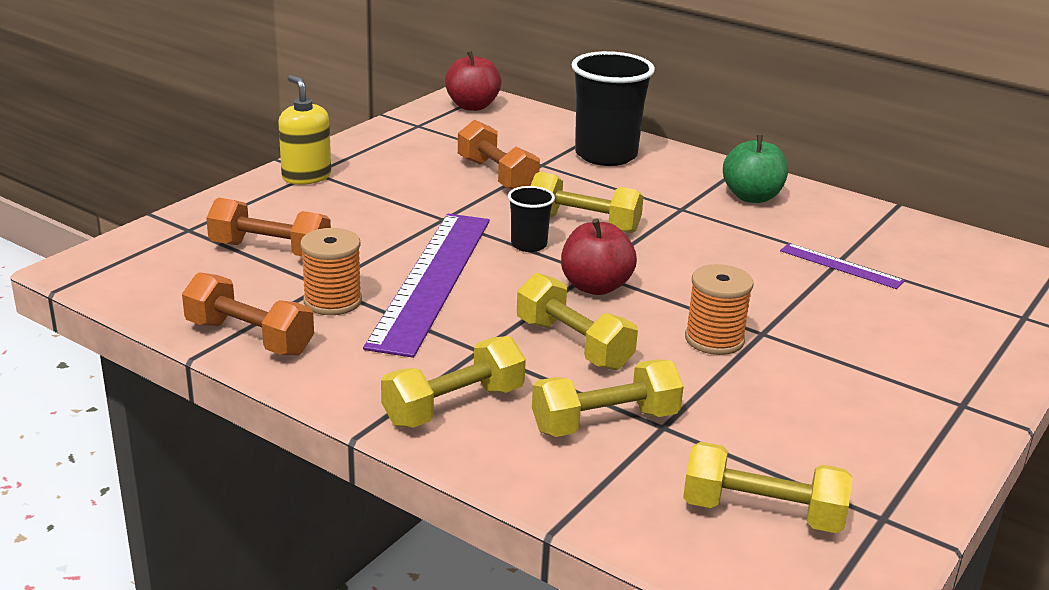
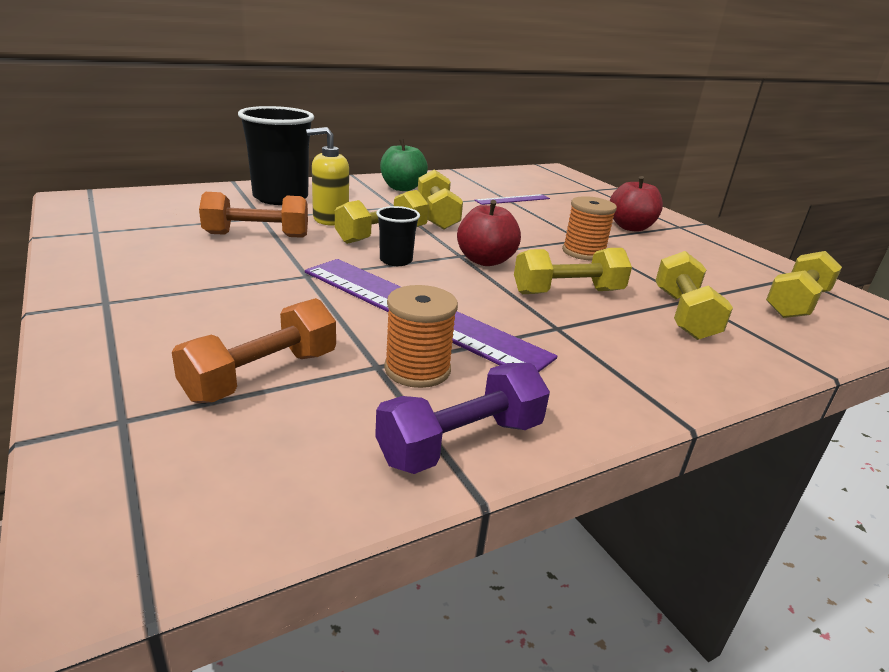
camera: 65 degrees left, 0 degrees up
orange dumbbell [182,272,314,356] -> purple dumbbell [375,363,550,474]
yellow soap dispenser [278,75,331,185] -> yellow soap dispenser moved to [306,127,349,226]
yellow dumbbell [381,336,526,428] -> yellow dumbbell moved to [418,169,463,230]
red apple [445,51,502,111] -> red apple moved to [610,176,663,232]

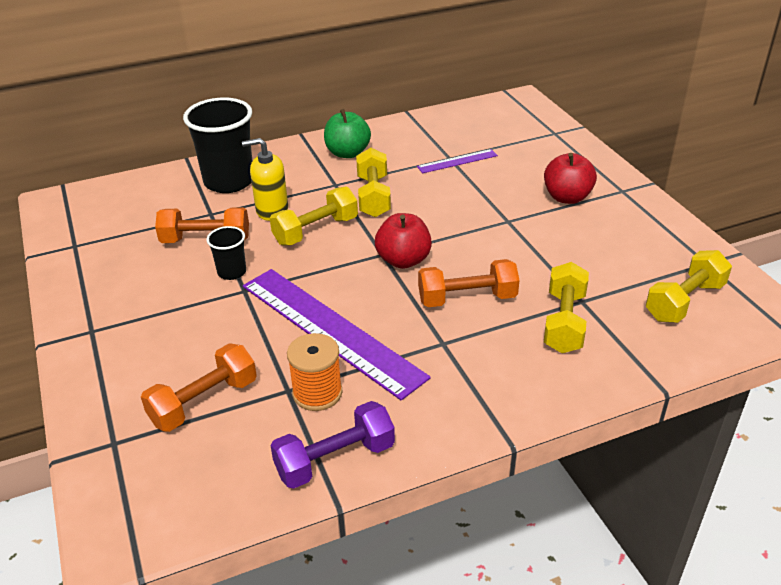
camera: 10 degrees right, 10 degrees up
black cup [376,206,420,266] -> black cup moved to [206,226,246,280]
yellow dumbbell [514,248,632,294] -> orange dumbbell [418,259,520,307]
orange spool [562,196,617,261] -> none

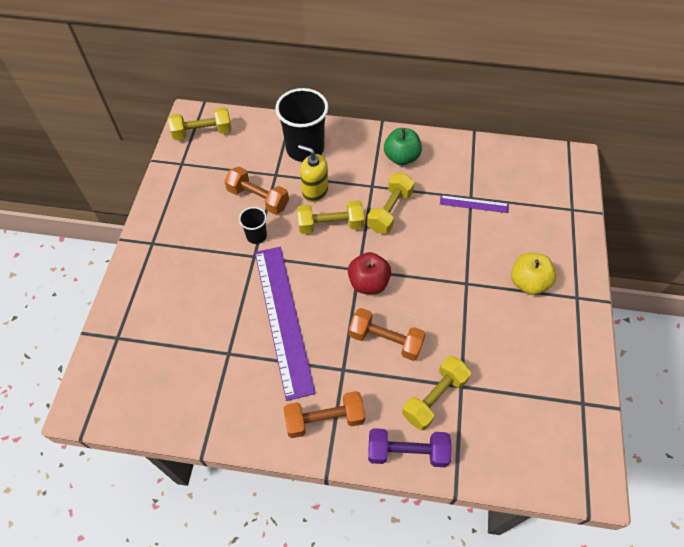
camera: 30 degrees right, 20 degrees up
orange dumbbell [141,343,257,432] -> orange dumbbell moved to [284,391,365,438]
purple dumbbell [270,401,395,489] -> purple dumbbell moved to [368,428,452,467]
orange spool [287,333,343,411] -> none
red apple [544,153,597,204] -> yellow apple [511,253,556,295]
yellow dumbbell [646,250,732,323] -> yellow dumbbell moved to [168,107,231,140]

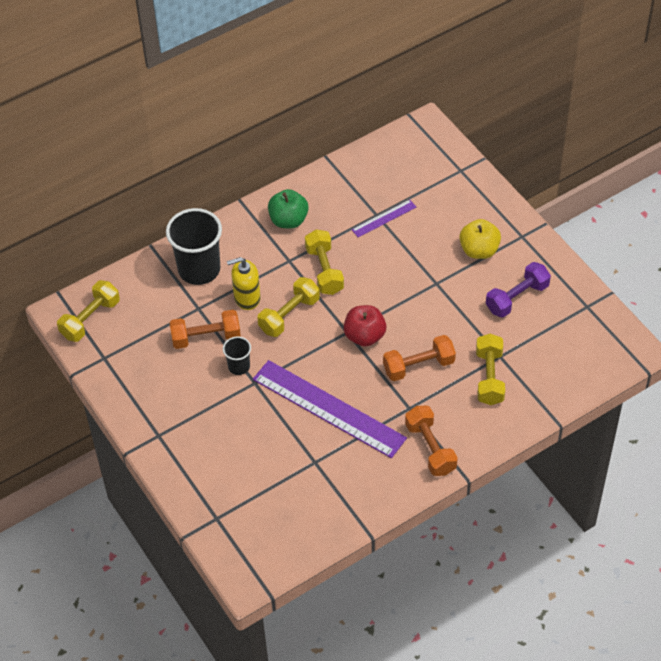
camera: 40 degrees left, 5 degrees down
orange dumbbell [284,391,365,438] -> orange dumbbell turned 60 degrees counterclockwise [405,406,458,476]
purple dumbbell [368,428,452,467] -> purple dumbbell moved to [486,262,551,318]

